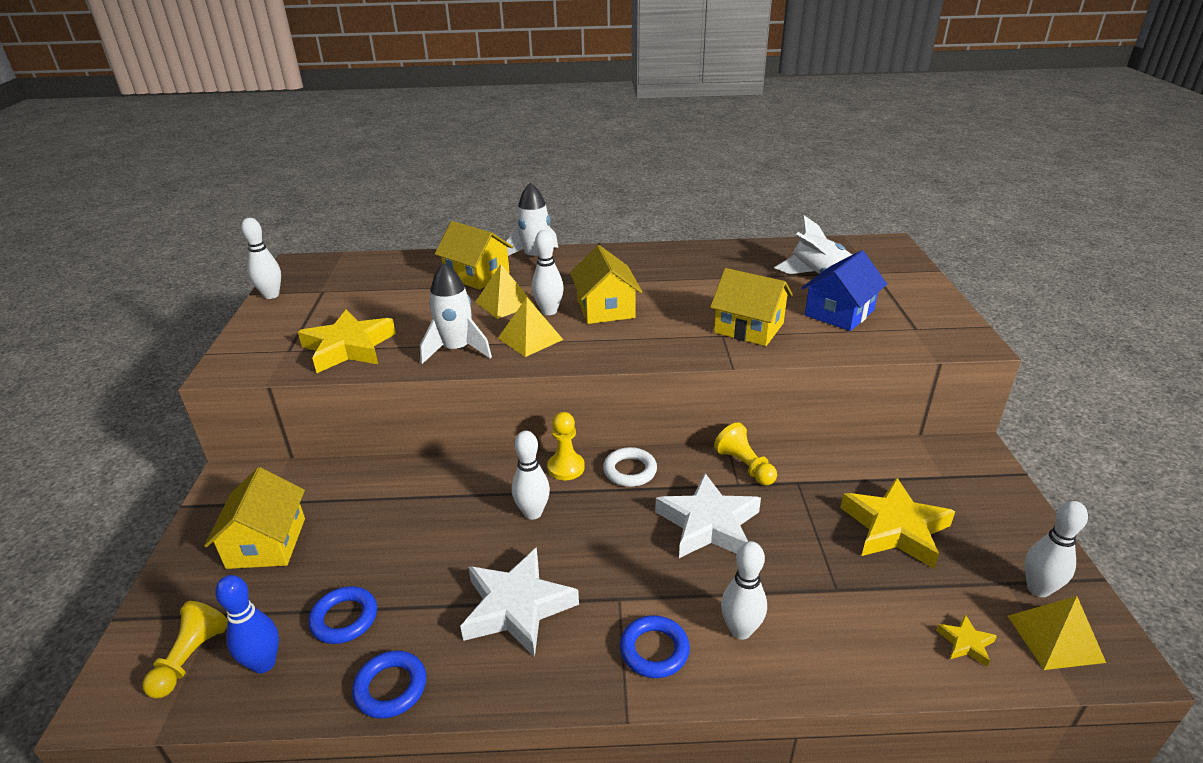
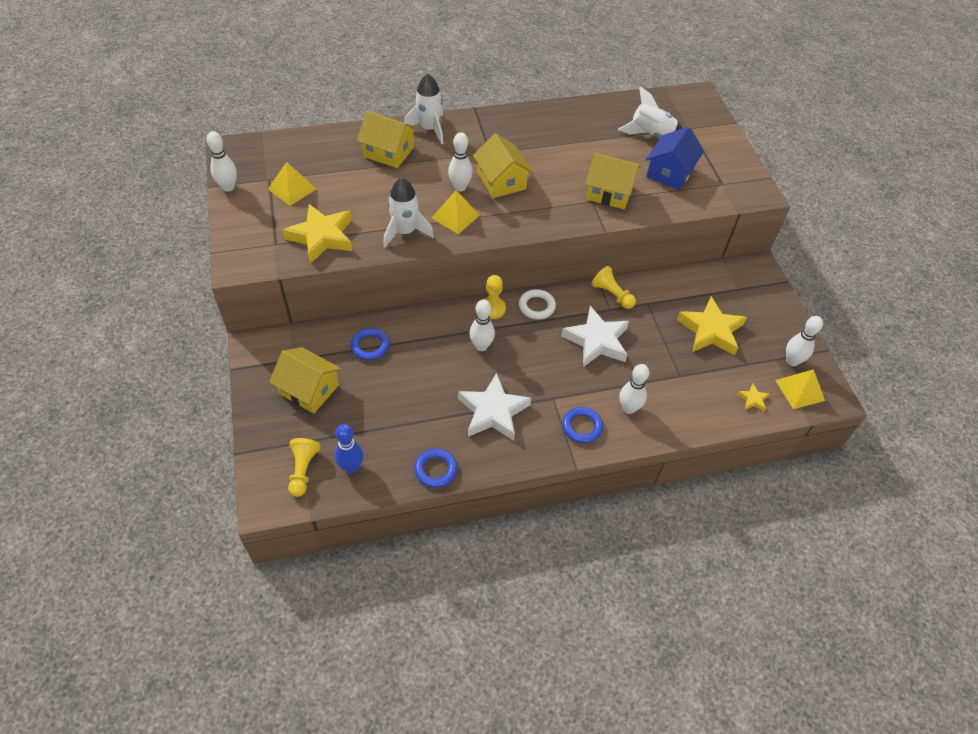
camera: 15 degrees left, 20 degrees up
yellow house [204,467,305,569] -> yellow house turned 45 degrees counterclockwise [269,347,341,414]
blue ring [308,586,377,644] -> blue ring moved to [350,328,390,361]
yellow pyramid [476,264,535,319] -> yellow pyramid moved to [268,162,316,206]

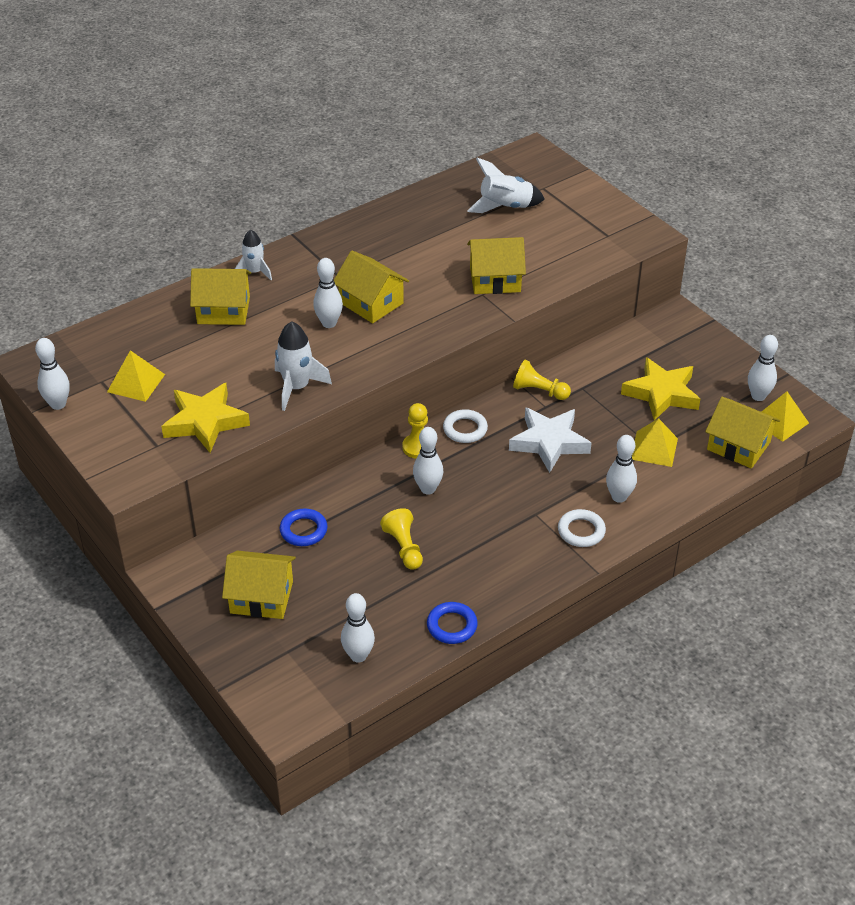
camera: 20 degrees left, 10 degrees down
yellow pawn [288,438,321,497] -> yellow pawn moved to [380,508,423,570]
blue bowling pin [335,424,364,473] -> white bowling pin [341,593,375,663]
white rocket [404,74,443,144] -> white rocket [235,230,272,280], size x0.66
yellow pyramid [432,190,480,234] -> yellow pyramid moved to [632,418,678,467]
white star [458,373,531,441] -> none
blue ring [562,407,603,443] -> white ring [558,509,606,547]
blue house [646,127,704,190] -> none
yellow star [737,384,769,411] -> yellow house [705,397,780,469]

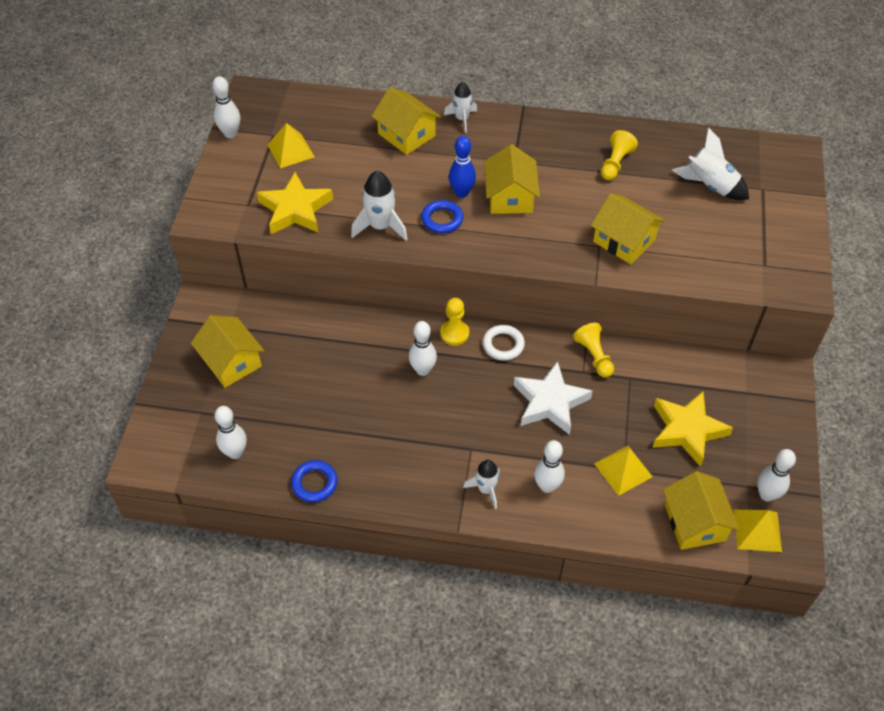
camera: 45 degrees right, 10 degrees up
blue ring [280,508,327,546] -> blue ring moved to [421,200,463,233]
white bowling pin [313,258,343,328] -> blue bowling pin [449,136,476,198]
yellow pawn [380,508,423,570] -> yellow pawn moved to [601,130,638,181]
white ring [558,509,606,547] -> white rocket [463,460,500,509]

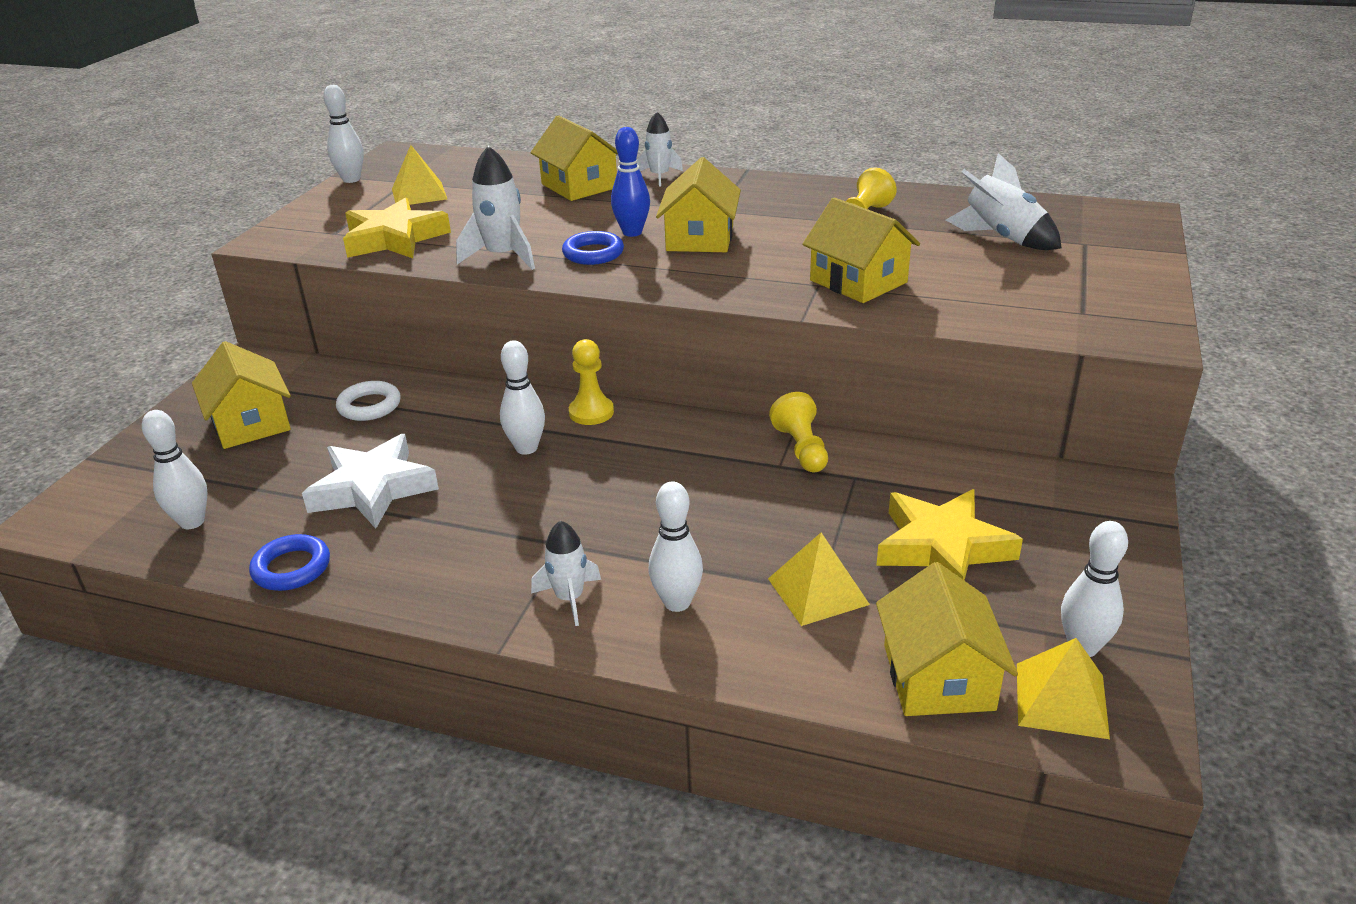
camera: 10 degrees right, 20 degrees down
white ring [483,325,525,361] -> white ring moved to [336,381,401,421]
white star [514,361,593,435] -> white star moved to [302,434,439,529]

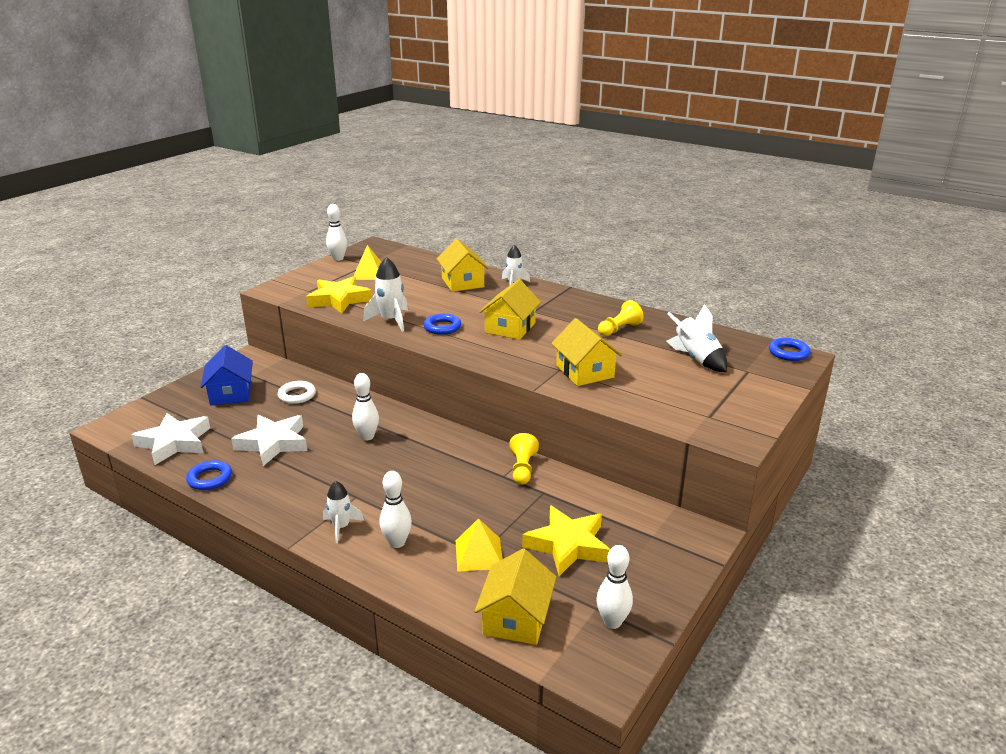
camera: 15 degrees right, 5 degrees down
white bowling pin [142,410,207,529] -> white star [131,413,210,465]
yellow house [192,341,291,449] -> blue house [201,345,253,406]
yellow pawn [569,339,614,425] -> none
blue bowling pin [611,127,650,237] -> none
yellow pyramid [1017,638,1110,739] -> none
none -> blue ring [769,338,811,361]

